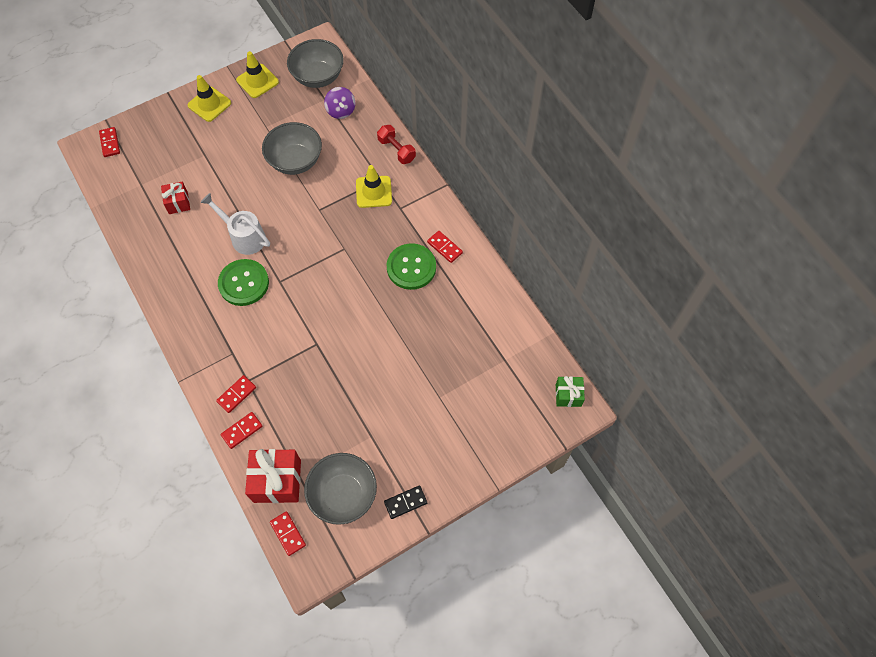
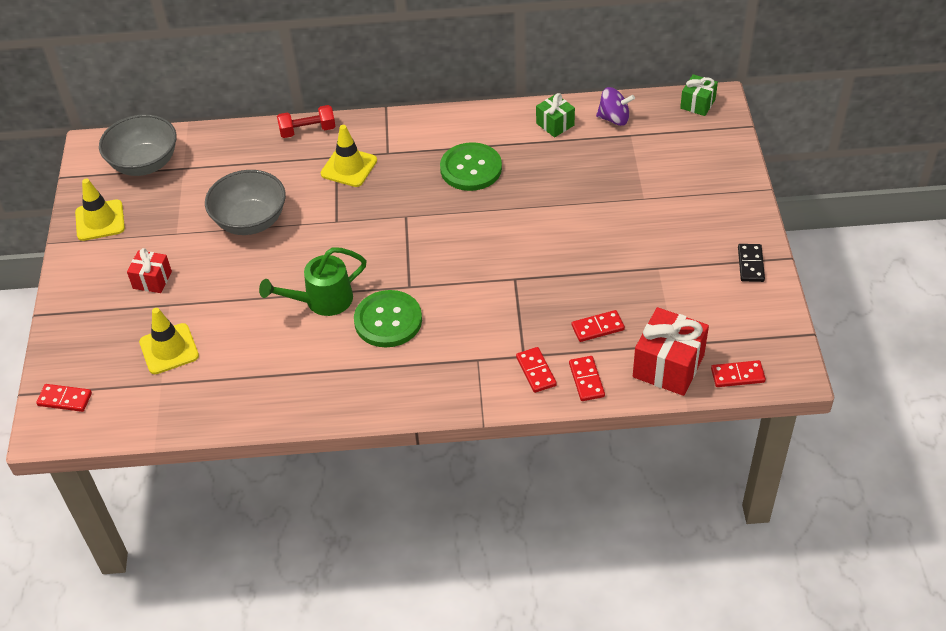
camera: 60 degrees left, 15 degrees down
red gift [161,182,190,214] -> red gift moved to [127,248,172,293]
yellow traffic cone [188,75,231,122] -> yellow traffic cone moved to [139,308,199,374]
white watering can [200,193,270,255] -> green watering can [259,247,367,316]
grey bowl [304,453,377,525] -> none
purple spinning top [324,87,355,119] -> purple spinning top moved to [596,87,635,126]
red domino [427,231,463,263] -> red domino moved to [572,310,625,342]
none -> green gift [536,93,575,137]

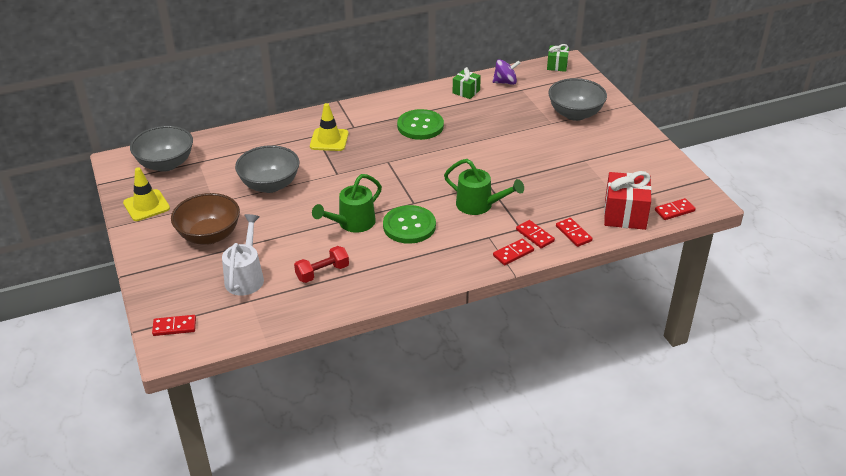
camera: 20 degrees left, 10 degrees down
red gift [127,248,172,293] -> brown bowl [171,193,240,245]
yellow traffic cone [139,308,199,374] -> white watering can [222,214,264,295]
red dumbbell [277,105,336,138] -> red dumbbell moved to [294,246,349,283]
red domino [572,310,625,342] -> red domino moved to [493,238,534,266]
black domino [738,244,765,282] -> none
none -> green watering can [444,159,524,215]
none -> grey bowl [548,78,607,121]

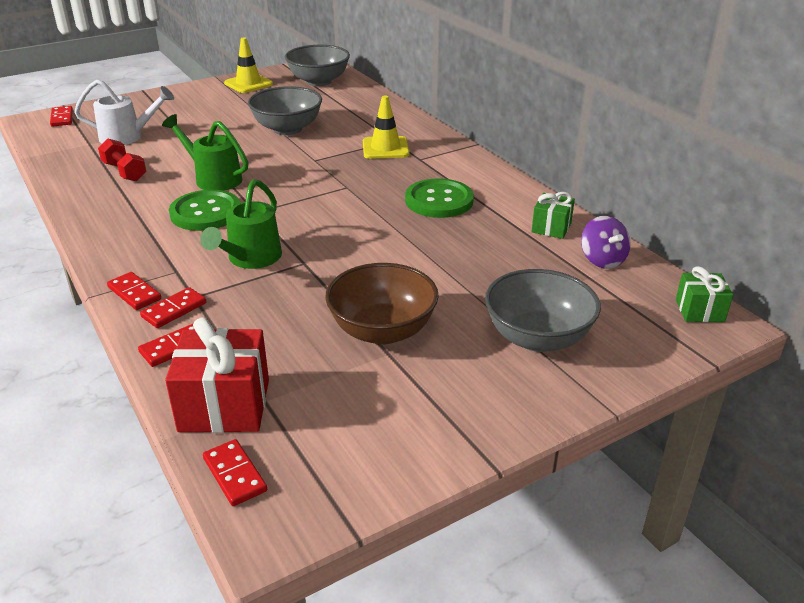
camera: 80 degrees right, 5 degrees down
brown bowl [171,193,240,245] -> brown bowl moved to [325,263,439,345]

